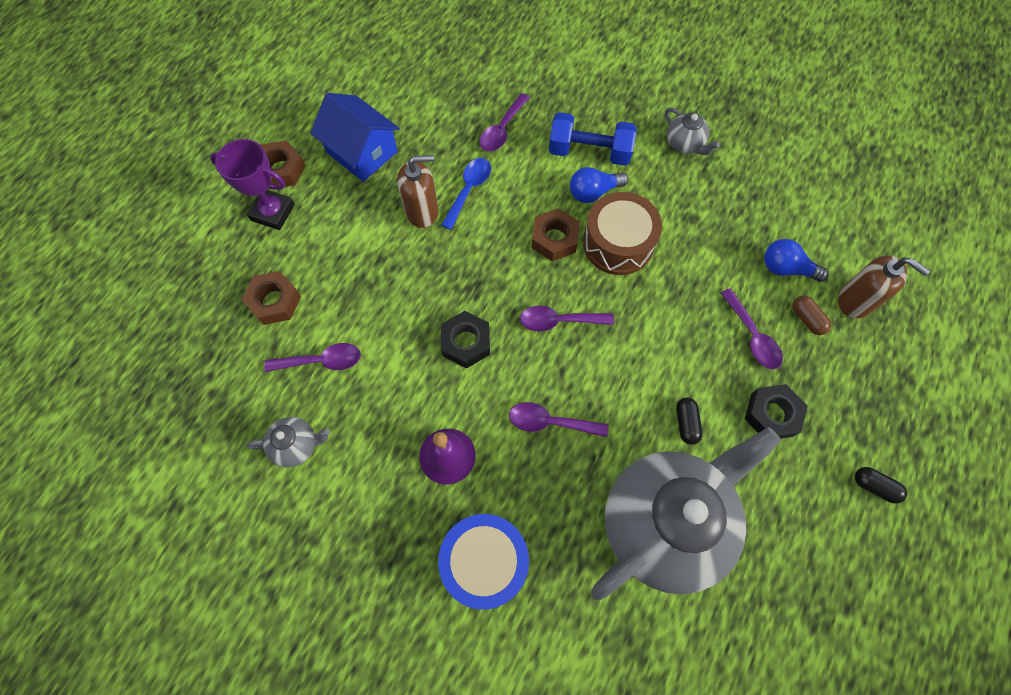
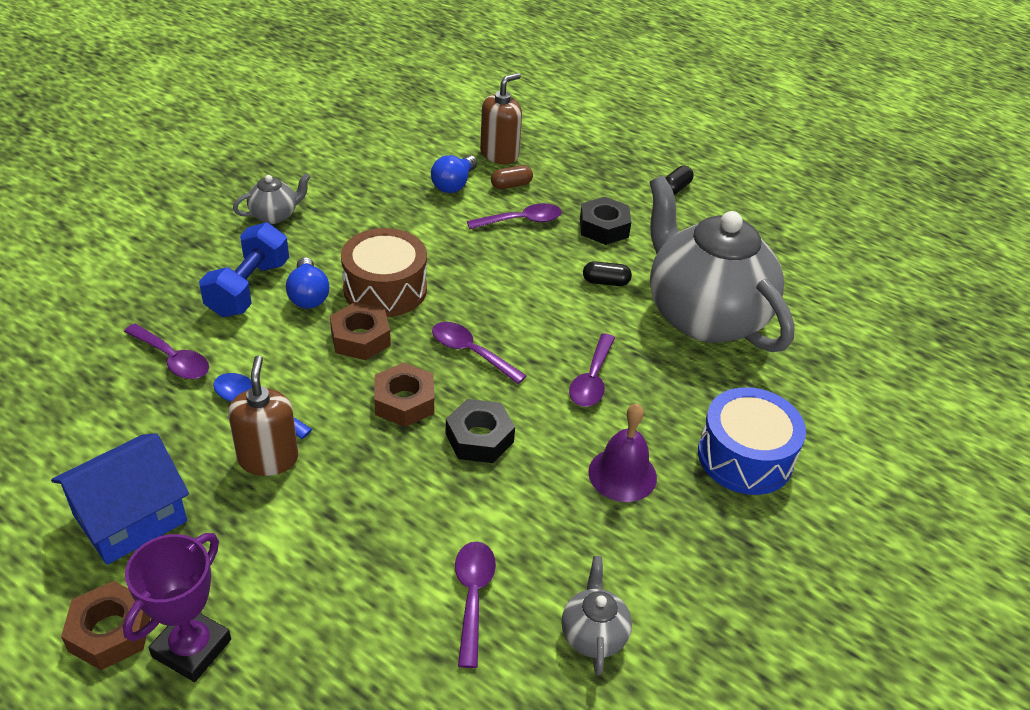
camera: 85 degrees left, 25 degrees down
brown nut [241,271,301,325] -> brown nut moved to [374,363,434,427]
purple spoon [520,306,614,332] -> purple spoon turned 120 degrees clockwise [432,322,527,384]

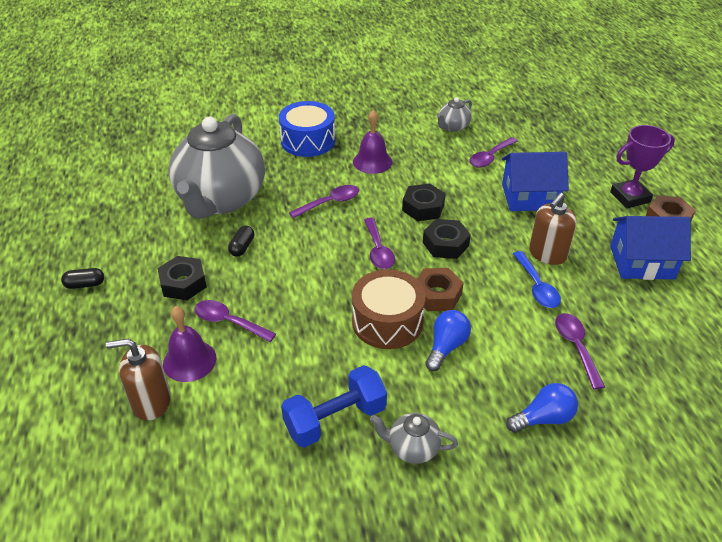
camera: 135 degrees left, 0 degrees up
blue dumbbell [199,222,289,317] -> blue dumbbell moved to [281,365,387,448]
brown nut [374,363,434,427] -> black nut [423,219,471,259]
blue light bulb [431,155,477,193] -> blue light bulb moved to [506,383,578,433]
brown capsule [491,165,533,189] -> purple bell [163,306,216,382]
black capsule [583,261,632,286] -> black capsule turned 60 degrees clockwise [228,225,254,257]
none -> blue house [502,152,569,211]

